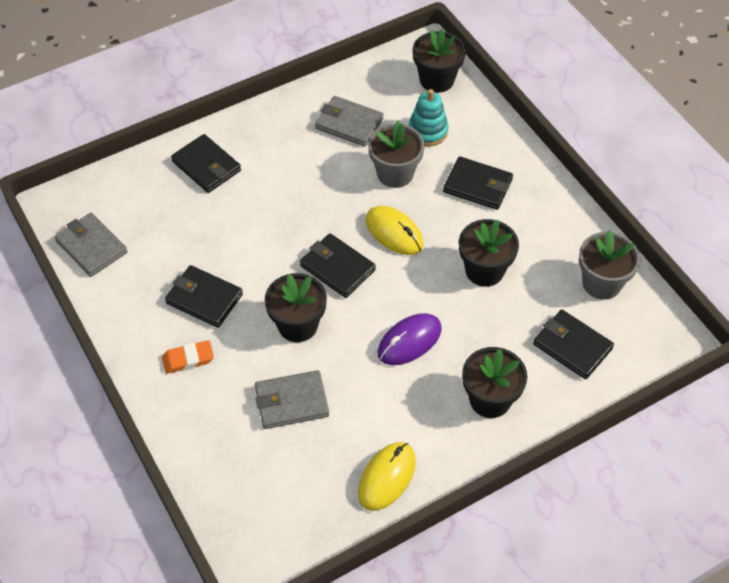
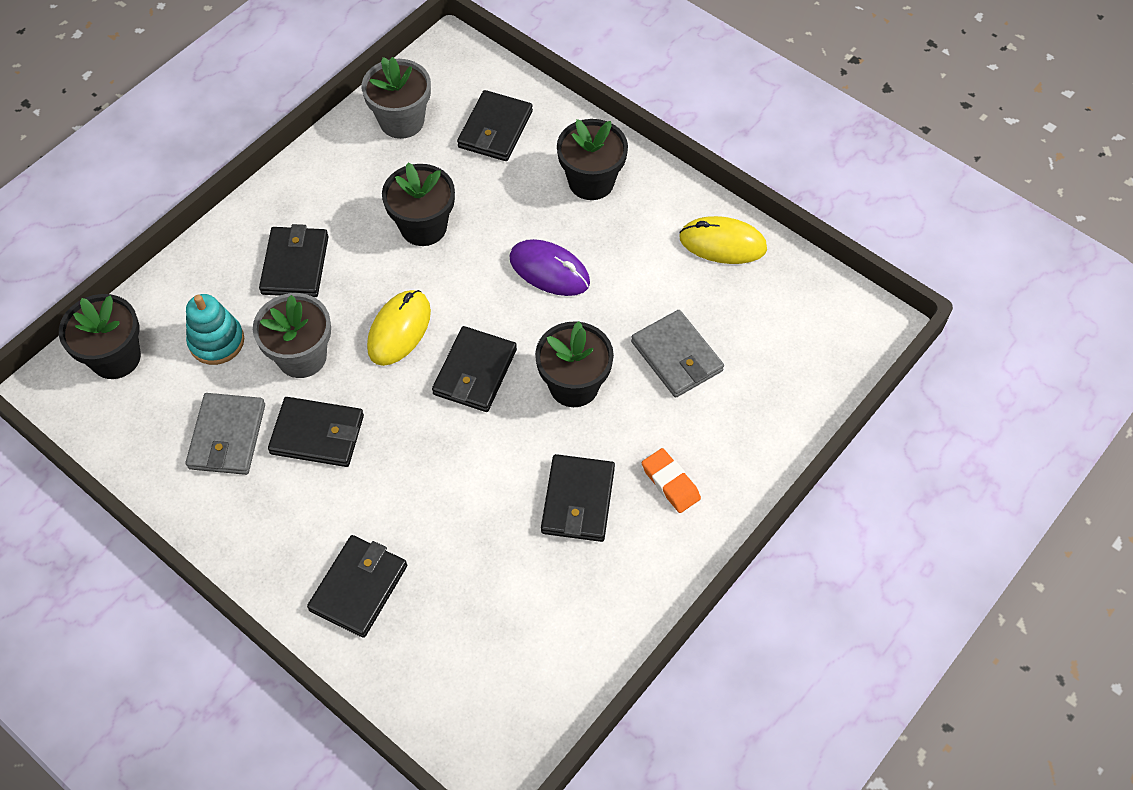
camera: 110 degrees left, 5 degrees up
grey wallet [54,213,128,277] -> none
none -> black wallet [268,397,364,467]

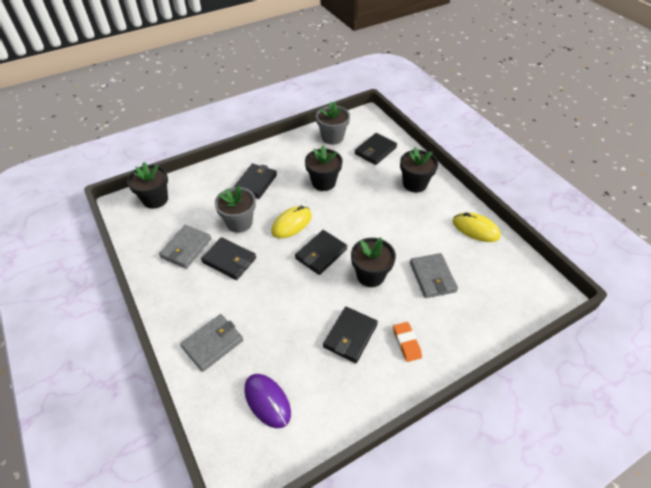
camera: 20 degrees right, 10 degrees down
turquoise stacking toy [186,294,244,365] -> none
black wallet [307,535,407,638] -> grey wallet [180,314,243,372]
purple mouse [509,239,590,296] -> purple mouse moved to [244,374,291,428]

